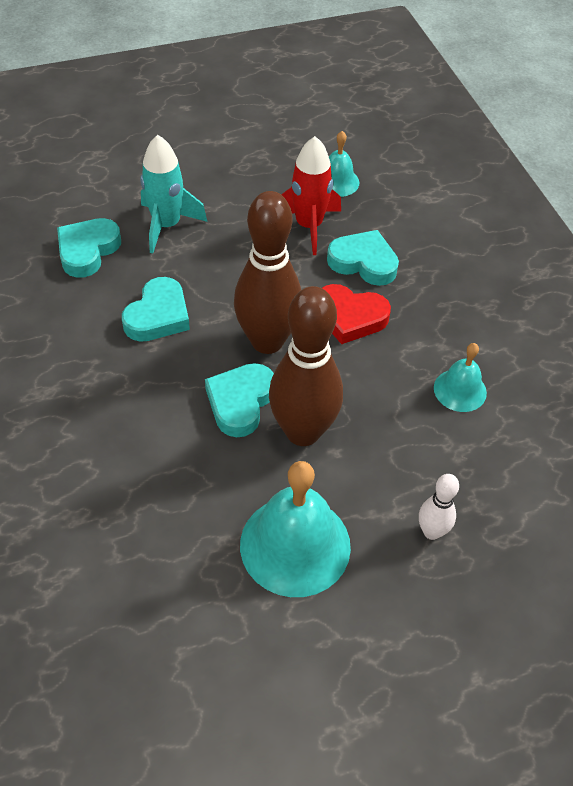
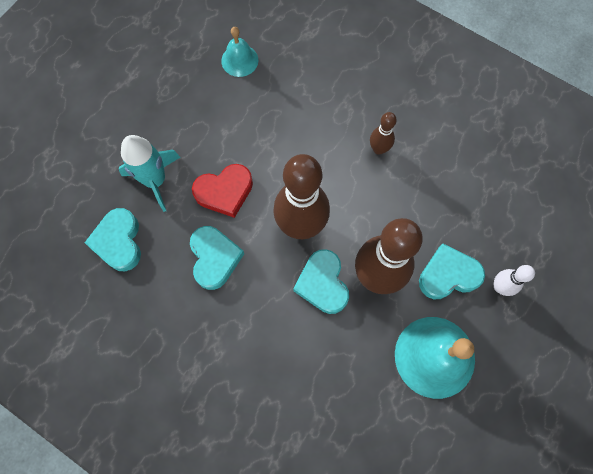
camera: 35 degrees left, 20 degrees up
red rocket [281,136,341,255] -> none
red heart [322,284,391,344] -> red heart moved to [192,164,253,218]
turquoise heart [327,230,399,286] -> turquoise heart moved to [419,243,485,299]
turquoise bell [434,343,487,412] -> none
none -> brown bowling pin [370,112,397,155]

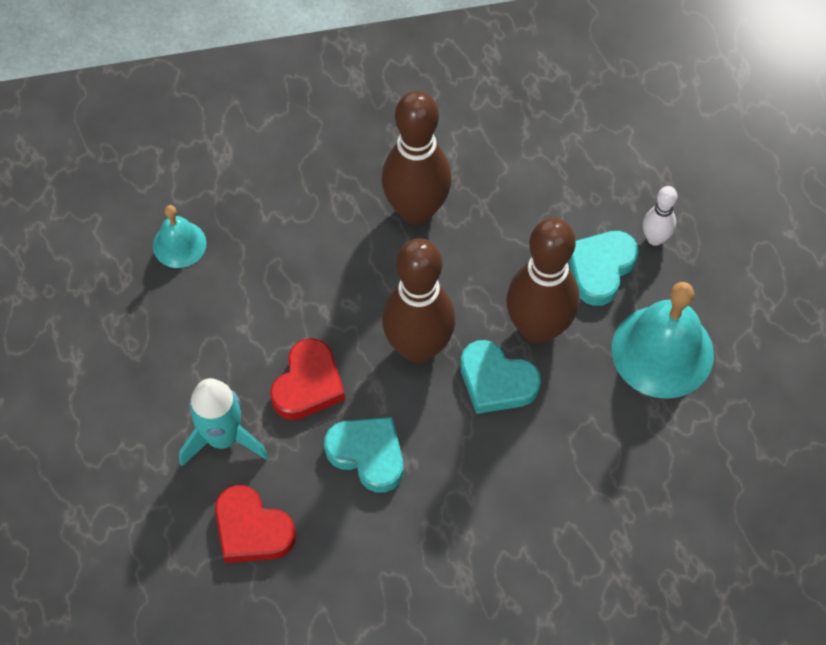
camera: 45 degrees left, 10 degrees down
turquoise heart [85,208,141,271] -> red heart [215,485,296,563]
brown bowling pin [370,112,397,155] -> brown bowling pin [382,91,452,225], size x2.10

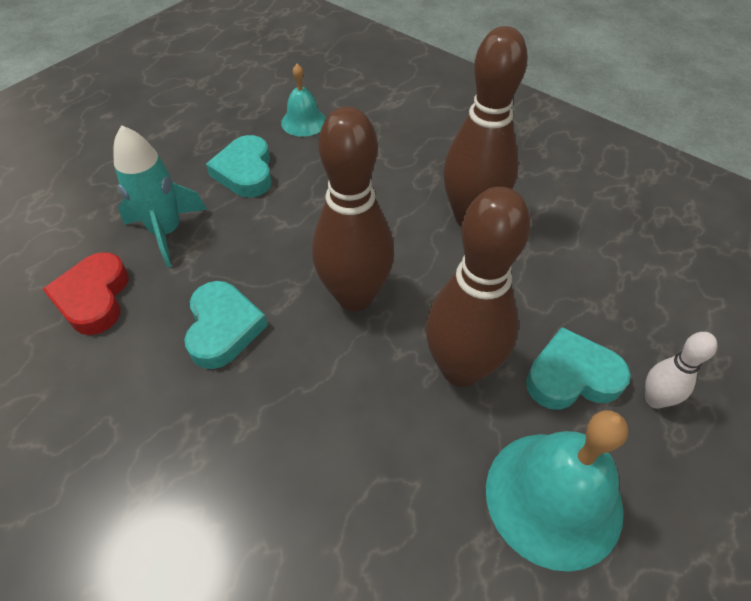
camera: 50 degrees right, 10 degrees down
red heart [270,338,345,420] -> none
turquoise heart [460,340,541,414] -> turquoise heart moved to [206,135,272,197]

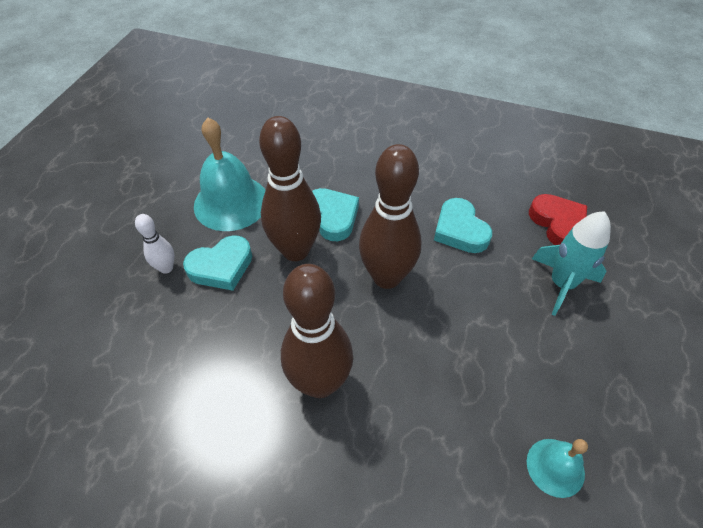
camera: 160 degrees right, 0 degrees up
turquoise heart [206,135,272,197] -> turquoise heart moved to [312,188,359,241]

